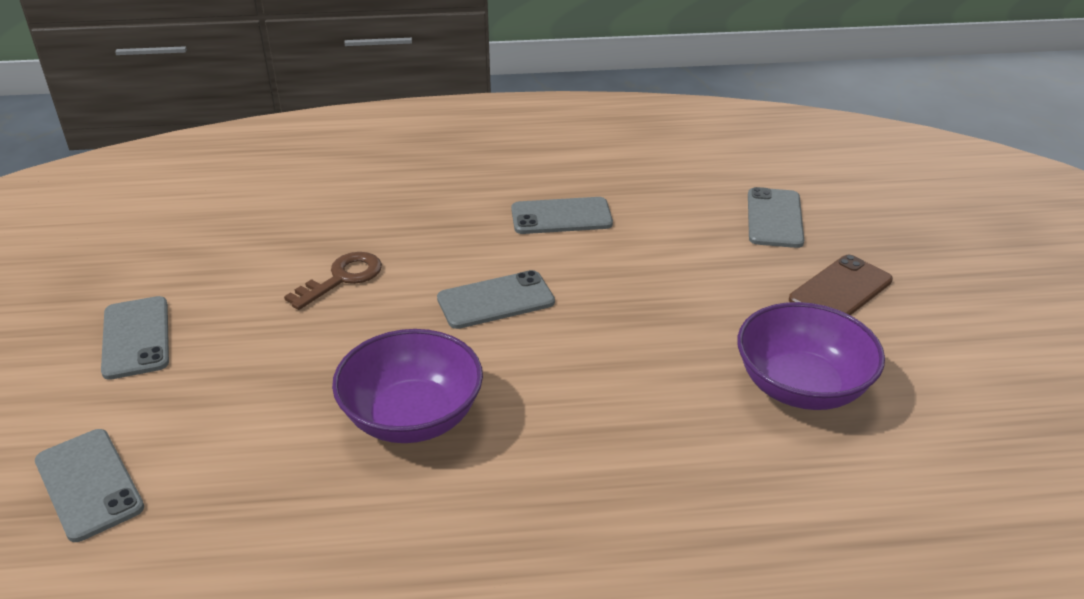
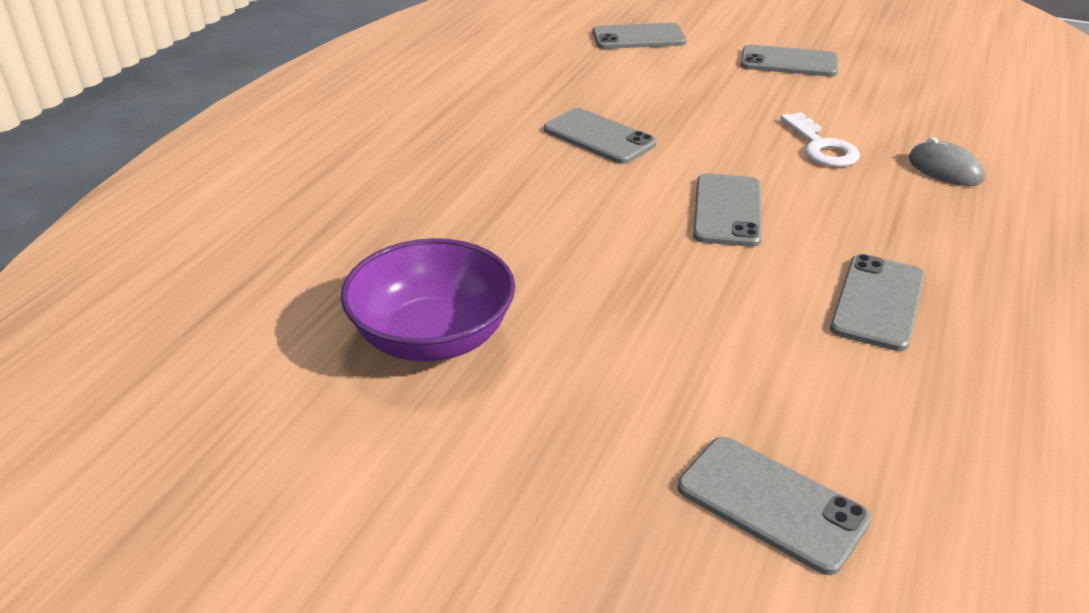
camera: 120 degrees right, 0 degrees up
brown key [284,252,382,310] -> white key [780,112,860,167]
purple bowl [332,329,483,443] -> grey phone [544,108,657,164]
brown phone [789,255,893,315] -> none
none -> grey mouse [909,137,985,186]

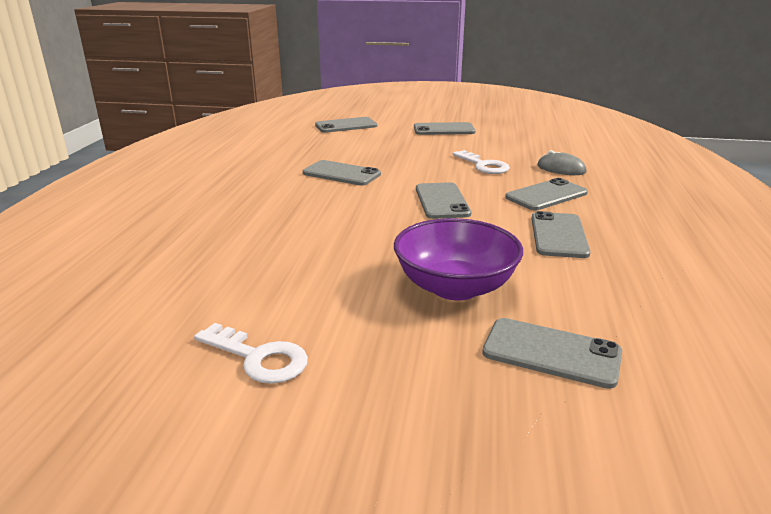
camera: 15 degrees left, 10 degrees down
purple bowl [341,238,515,362] -> purple bowl moved to [394,218,523,300]
none -> white key [194,323,308,384]
none -> grey phone [505,178,588,210]

